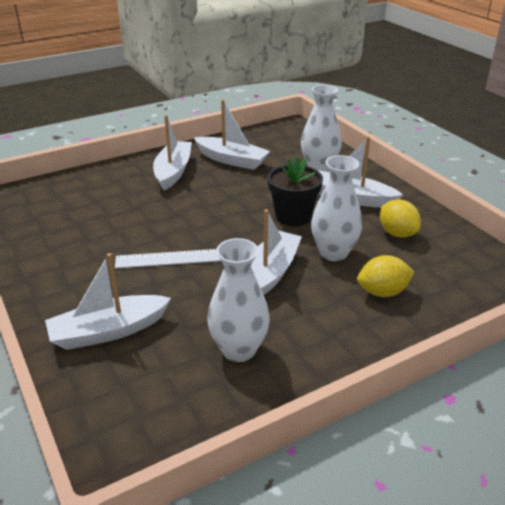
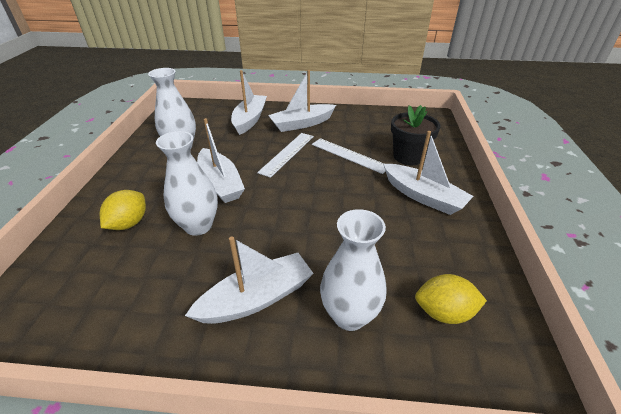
camera: 125 degrees right, 5 degrees up
white boat [194,99,270,170] -> white boat moved to [268,70,336,132]
black flower pot [267,156,323,226] -> black flower pot moved to [391,105,440,165]
yellow lemon [380,199,421,238] -> yellow lemon moved to [415,274,487,324]
none -> white ruler [312,138,386,174]

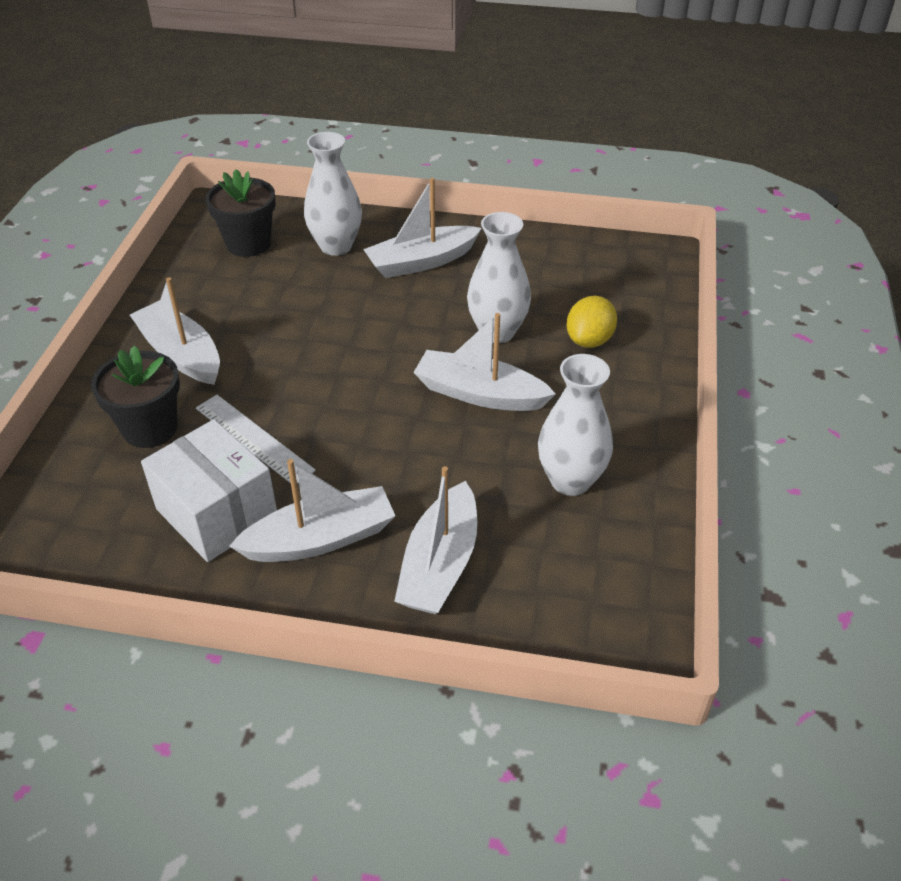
camera: 175 degrees left, 5 degrees up
white boat [197,118,245,203] -> white boat turned 45 degrees counterclockwise [413,313,556,411]
white ruler [257,133,314,178] -> none
yellow lemon [415,274,487,324] -> black flower pot [206,169,276,257]
none -> white box [141,419,277,562]

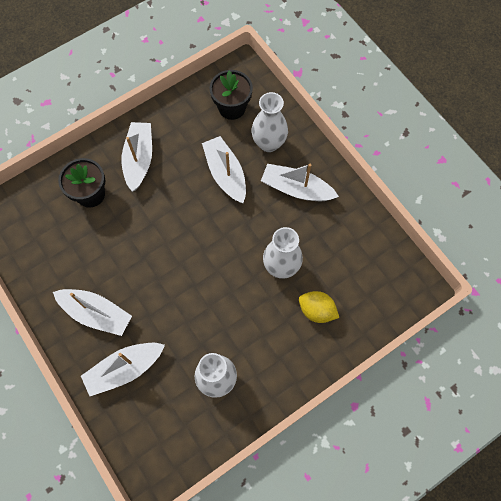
camera: 45 degrees right, 25 degrees up
white box [141,419,277,562] -> none
white ruler [196,395,316,484] -> none
white boat [413,313,556,411] -> white boat moved to [202,136,246,203]
yellow lemon [567,296,617,348] -> yellow lemon turned 45 degrees clockwise [299,291,339,323]

